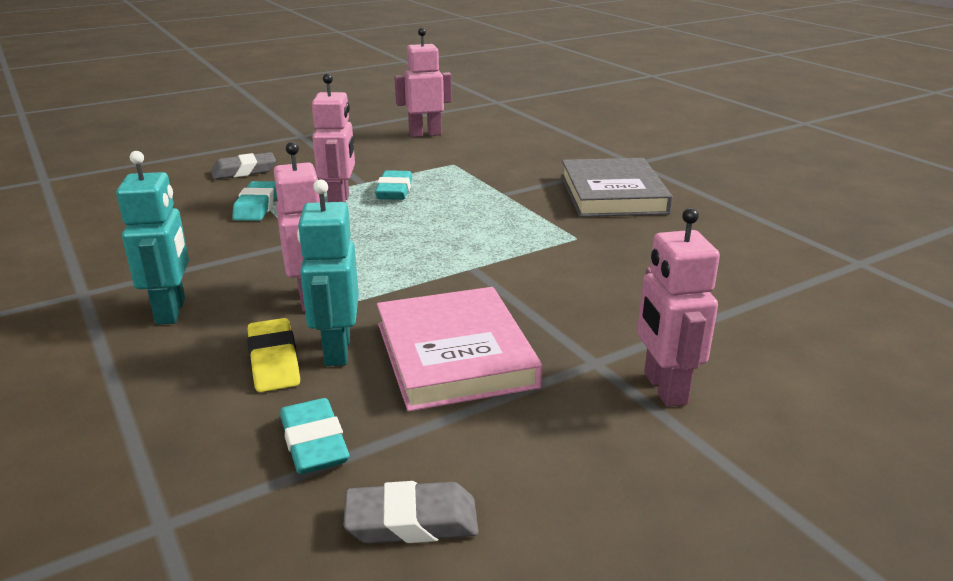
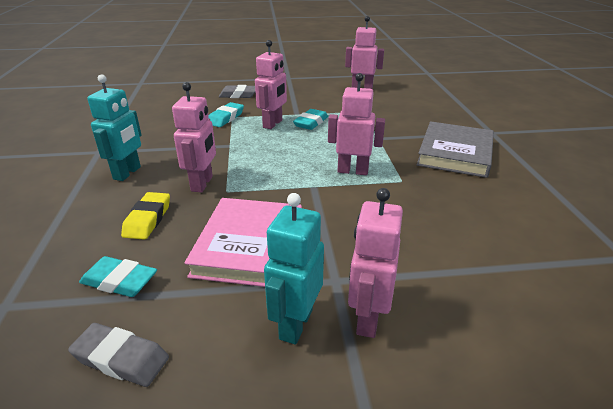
camera: 25 degrees right, 5 degrees up
turquoise eraser [280,398,350,474] -> turquoise eraser turned 75 degrees counterclockwise [79,256,157,297]
turquoise robot [297,179,359,366] -> turquoise robot moved to [264,193,324,345]
none -> pink robot [328,73,385,175]

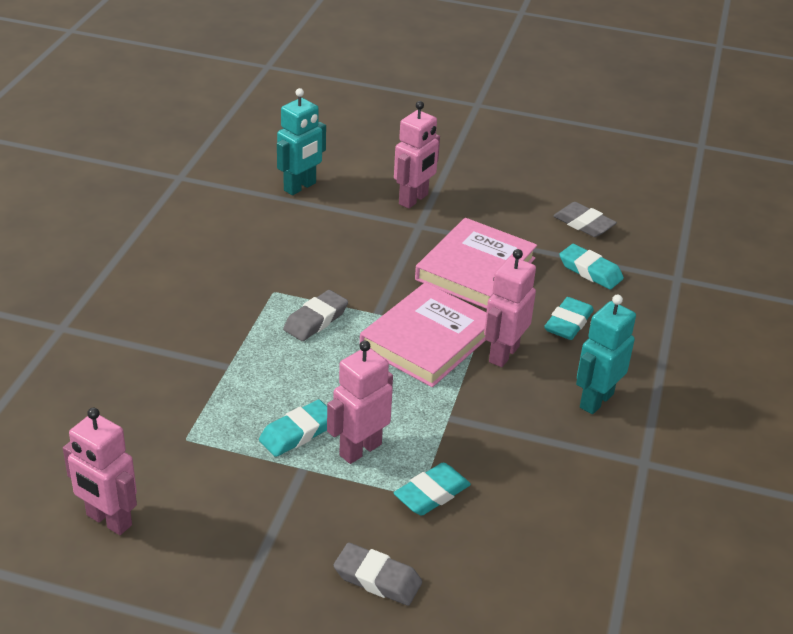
camera: 160 degrees left, 5 degrees up
yellow eraser [121,192,170,240] -> turquoise eraser [544,297,594,340]
turquoise robot [264,193,324,345] -> turquoise robot moved to [277,88,326,195]
pink robot [328,73,385,175] -> grey eraser [283,290,348,341]
grey book [417,121,494,178] -> none
none -> pink book [360,282,486,387]

